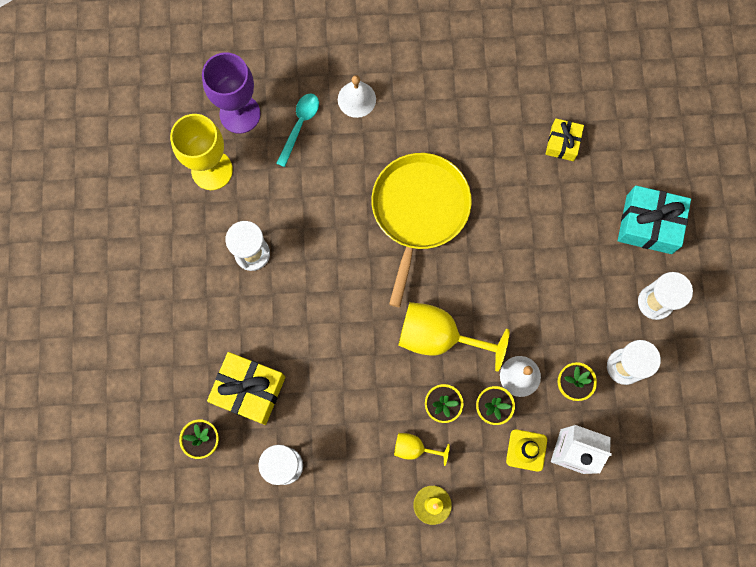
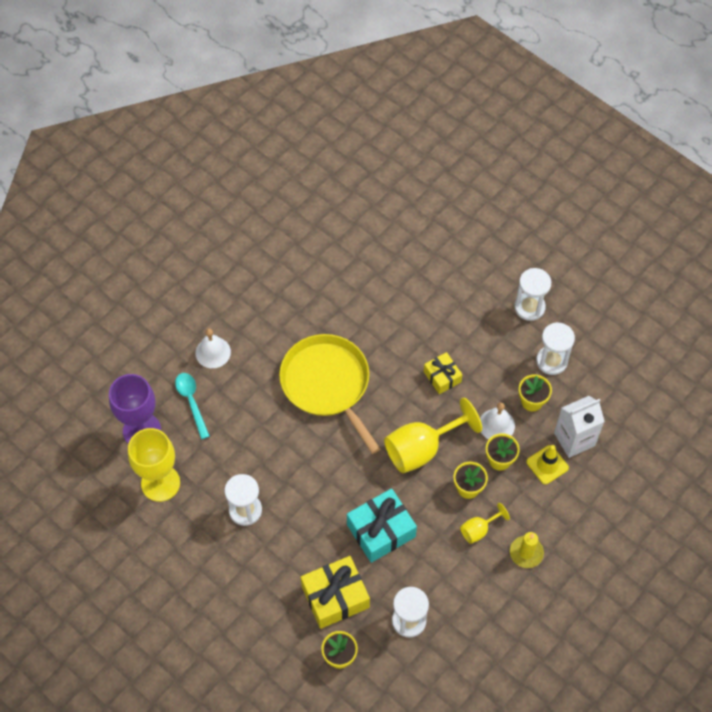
camera: 45 degrees left, 15 degrees down
yellow gift [545,119,584,161] -> yellow gift moved to [424,352,462,394]
turquoise gift [618,186,691,254] -> turquoise gift moved to [347,488,417,563]

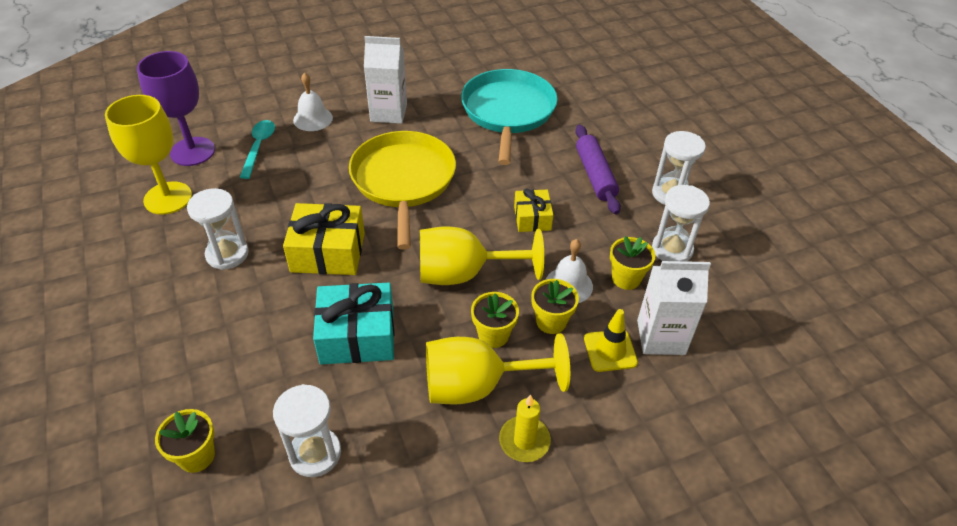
camera: 25 degrees right, 15 degrees down
yellow gift [301,556,370,629] -> yellow gift moved to [283,203,365,275]
yellow goblet [460,503,510,544] -> yellow goblet [426,333,570,405], size x1.99
none -> white carton [364,36,407,124]
none -> turquoise pan [461,69,558,165]
none -> purple rolling pin [575,125,621,215]

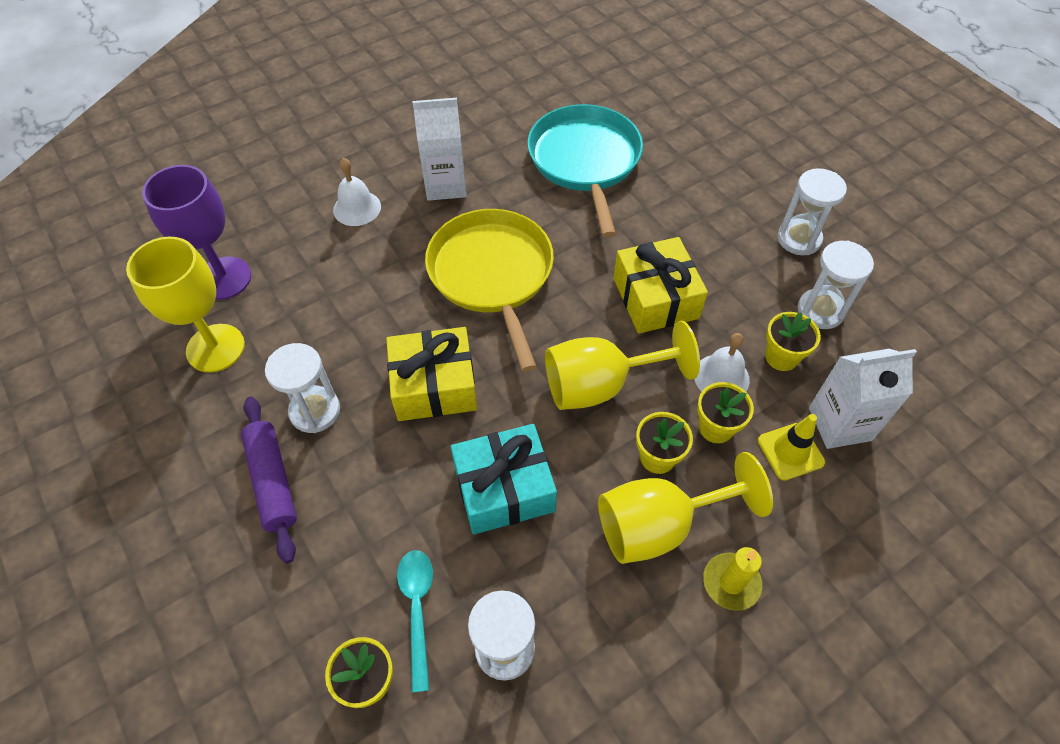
camera: 10 degrees left, 10 degrees up
turquoise spoon [240,120,275,179] -> turquoise spoon moved to [397,550,433,692]
yellow gift [514,189,553,232] -> yellow gift [613,237,708,334], size x1.69
purple rolling pin [575,125,621,215] -> purple rolling pin moved to [241,396,297,564]

